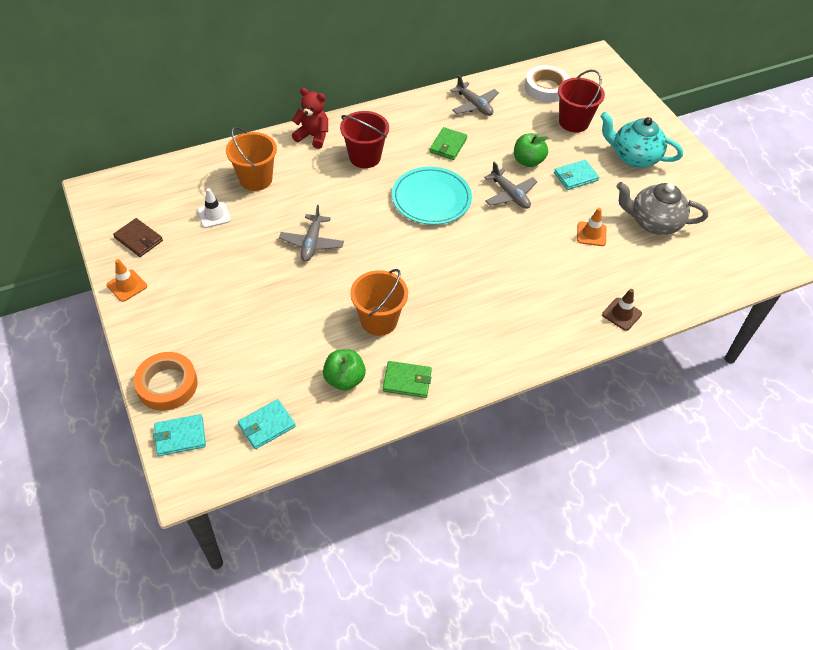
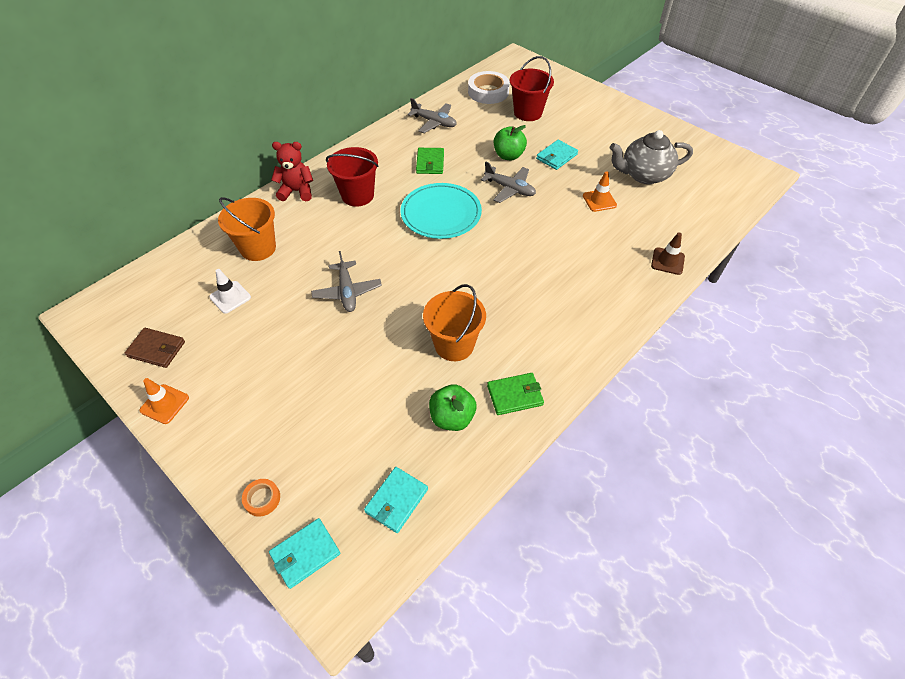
camera: 20 degrees left, 0 degrees up
orange tape [134,352,198,411] -> orange tape [242,479,280,517], size x0.50
turquoise teapot [600,112,683,168] -> none

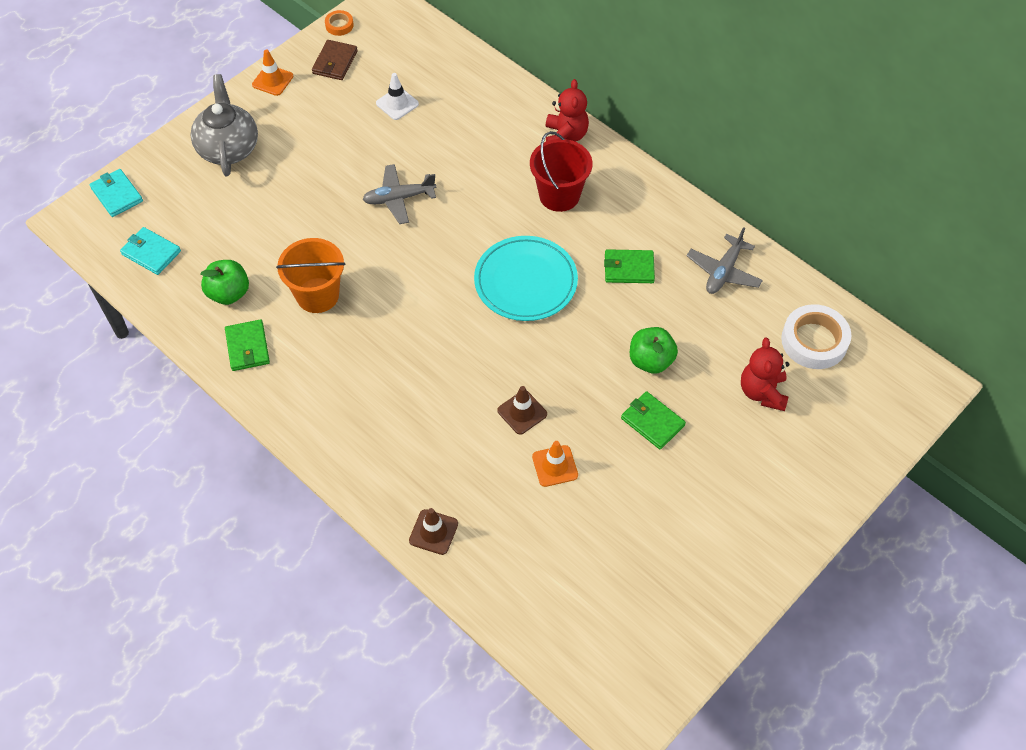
camera: 90 degrees right, 5 degrees up
orange bucket [218,197,276,261] -> none
orange tape [242,479,280,517] -> orange tape moved to [325,10,354,36]
grey plane [481,162,536,203] -> none
red bucket [510,56,554,121] -> red teddy bear [741,338,789,411]
turquoise wallet [536,140,578,170] -> green wallet [621,391,686,450]
grey teapot [610,130,693,184] -> grey teapot moved to [191,74,258,176]
none -> brown traffic cone [497,386,547,435]

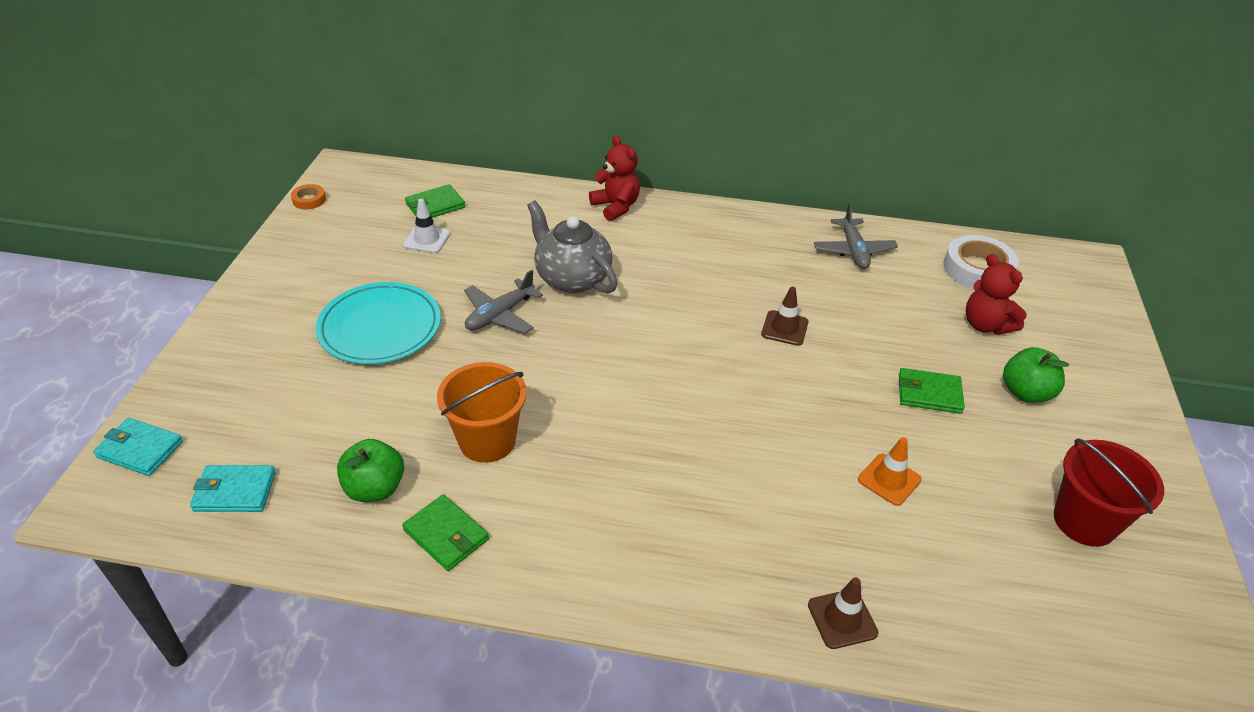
camera: 35 degrees left, 15 degrees down
grey teapot [191,74,258,176] -> grey teapot moved to [527,201,618,293]
orange traffic cone [252,49,293,96] -> none
brown wallet [312,40,358,80] -> none
turquoise plate [474,236,578,321] -> turquoise plate moved to [316,282,441,364]
brown traffic cone [497,386,547,435] -> brown traffic cone moved to [761,287,808,346]
red bucket [530,131,592,212] -> red bucket moved to [1054,438,1164,547]
green wallet [604,249,655,283] -> green wallet moved to [405,184,465,218]
green apple [630,327,678,374] -> green apple moved to [1003,347,1069,403]

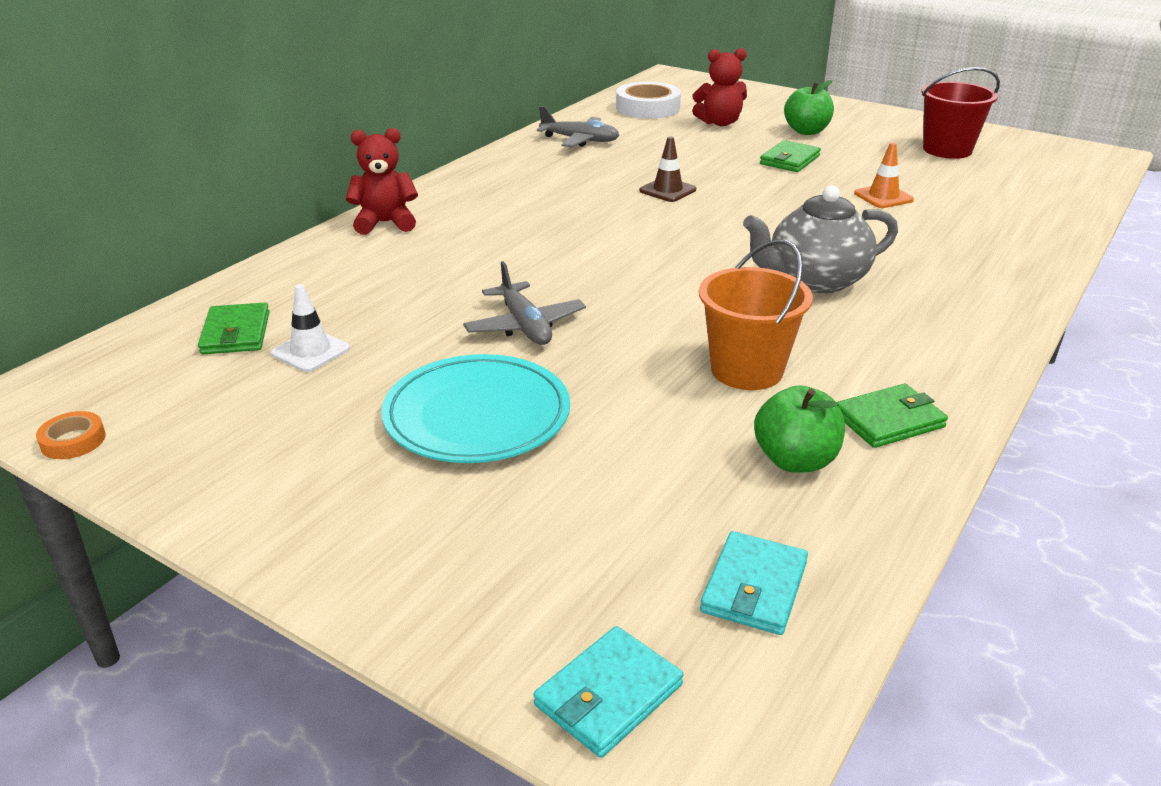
camera: 65 degrees left, 10 degrees down
grey teapot [527,201,618,293] -> grey teapot moved to [743,185,898,293]
brown traffic cone [808,577,878,649] -> none

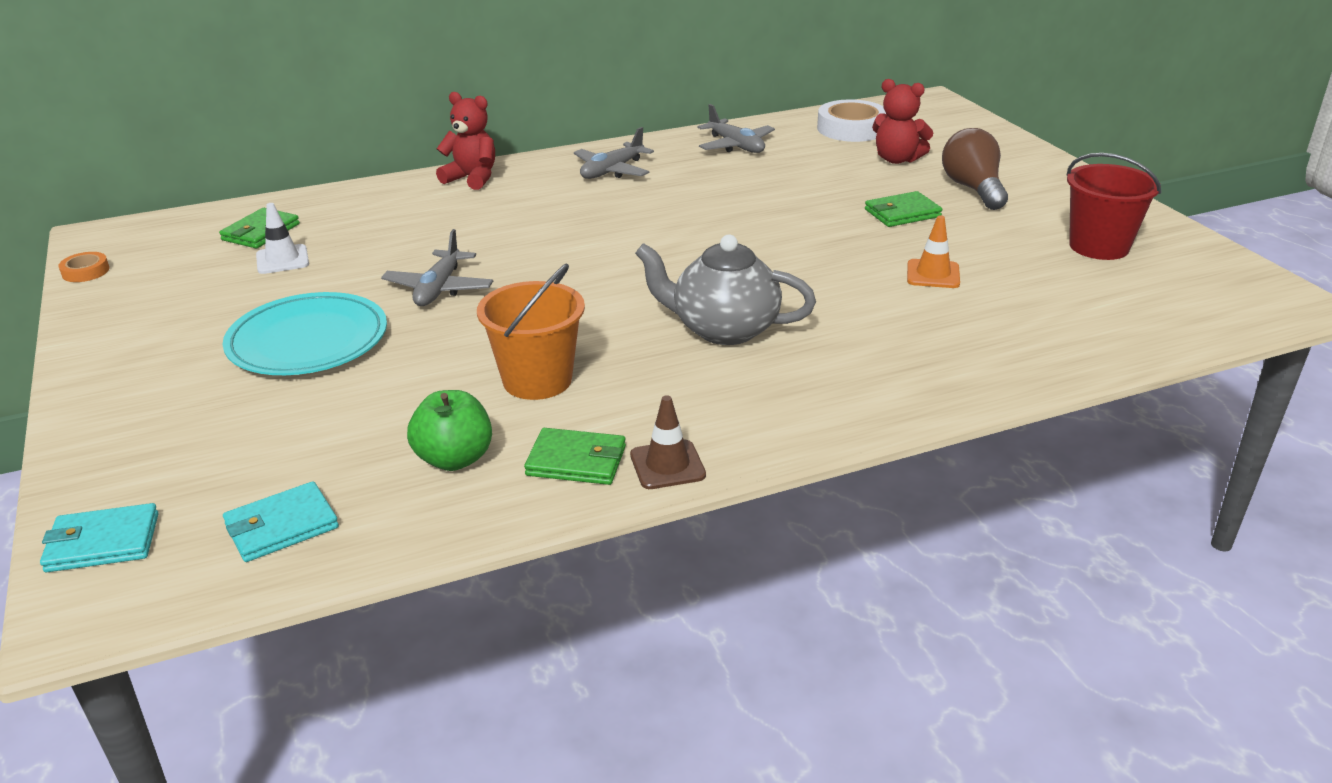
camera: 35 degrees right, 0 degrees up
brown traffic cone [640,136,696,202] -> brown traffic cone moved to [630,395,706,489]
green apple [784,80,834,135] -> brown light bulb [942,128,1008,210]
none -> grey plane [574,127,654,179]

